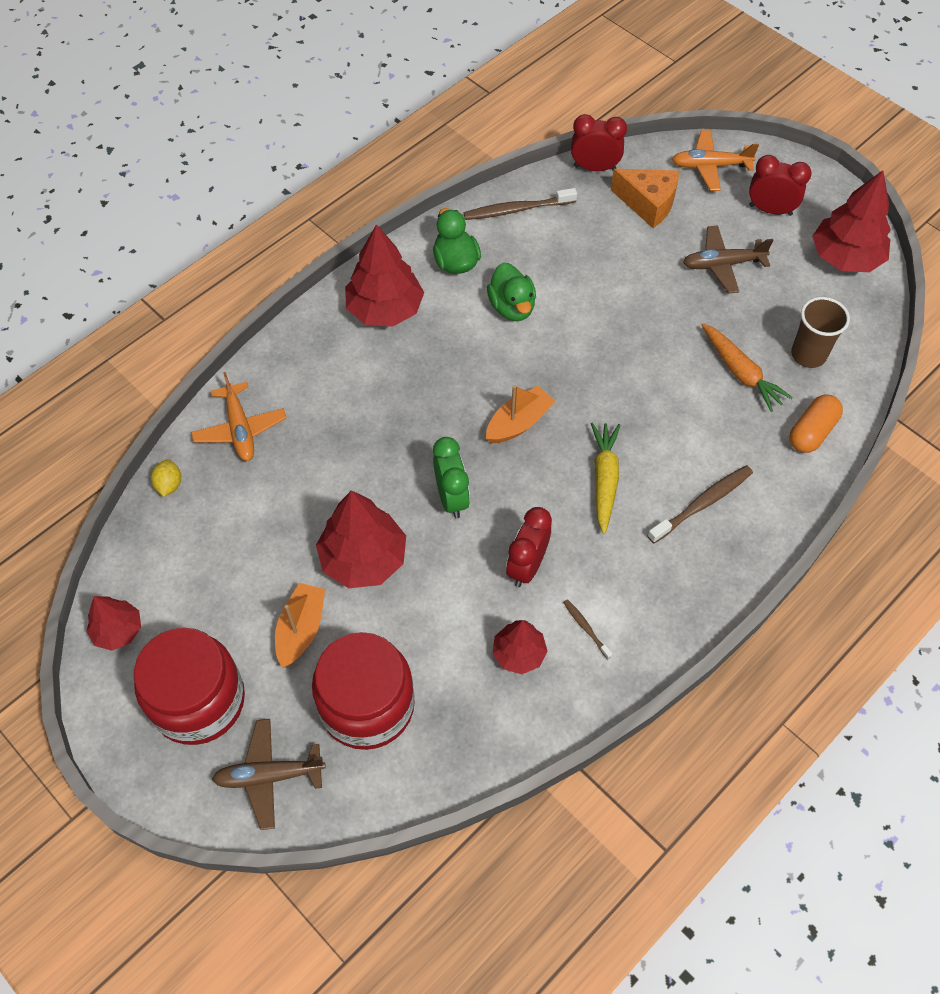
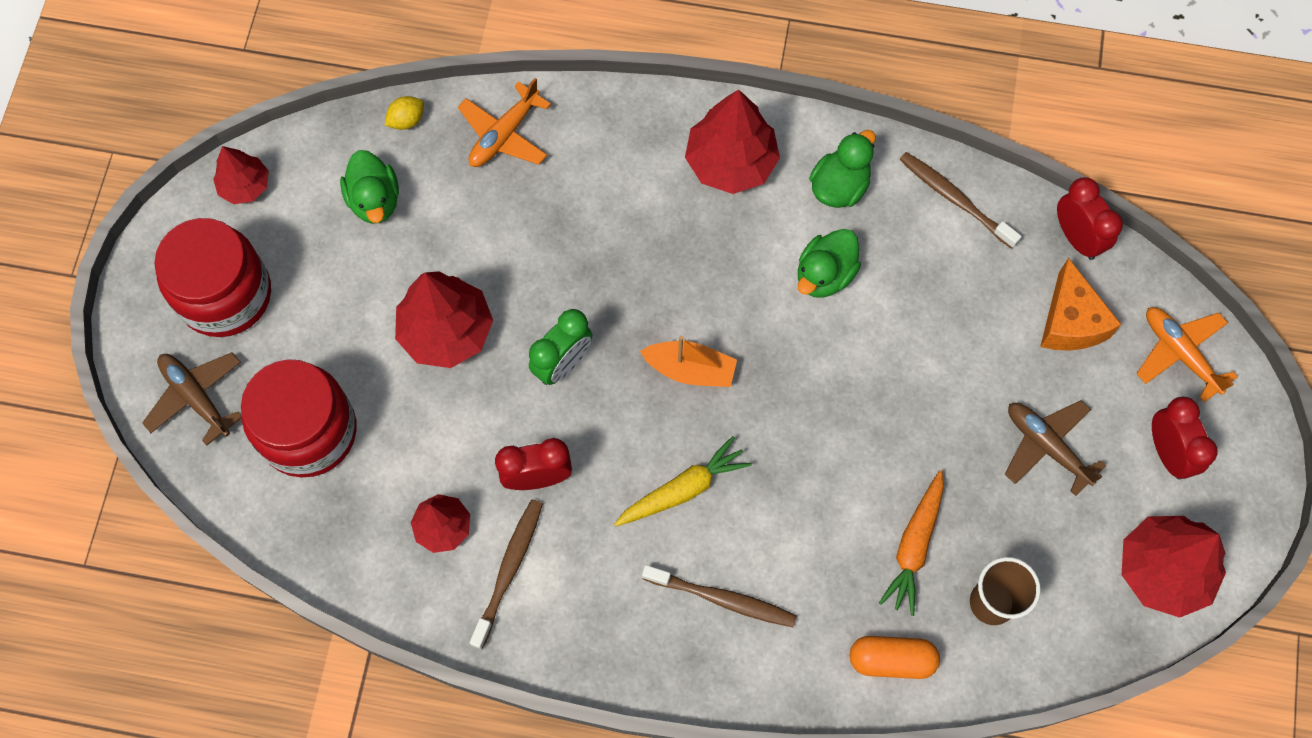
camera: 55 degrees right, 10 degrees up
orange boat [275,583,325,668] -> none
brown toothbrush [563,599,612,659] -> brown toothbrush [470,499,543,649], size x1.91
none -> green duck [340,150,399,224]

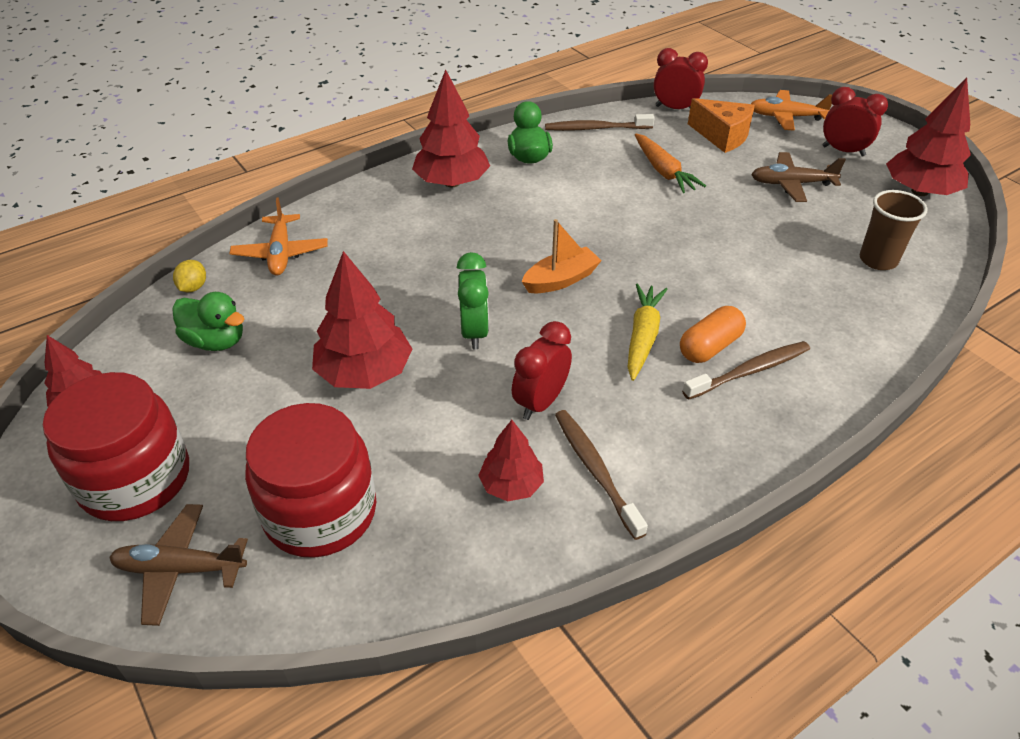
camera: 45 degrees left, 25 degrees down
green duck [798,229,861,298] -> none
orange capsule [850,636,940,679] -> orange capsule moved to [680,306,746,363]
orange carrot [879,470,944,616] -> orange carrot moved to [635,134,706,193]

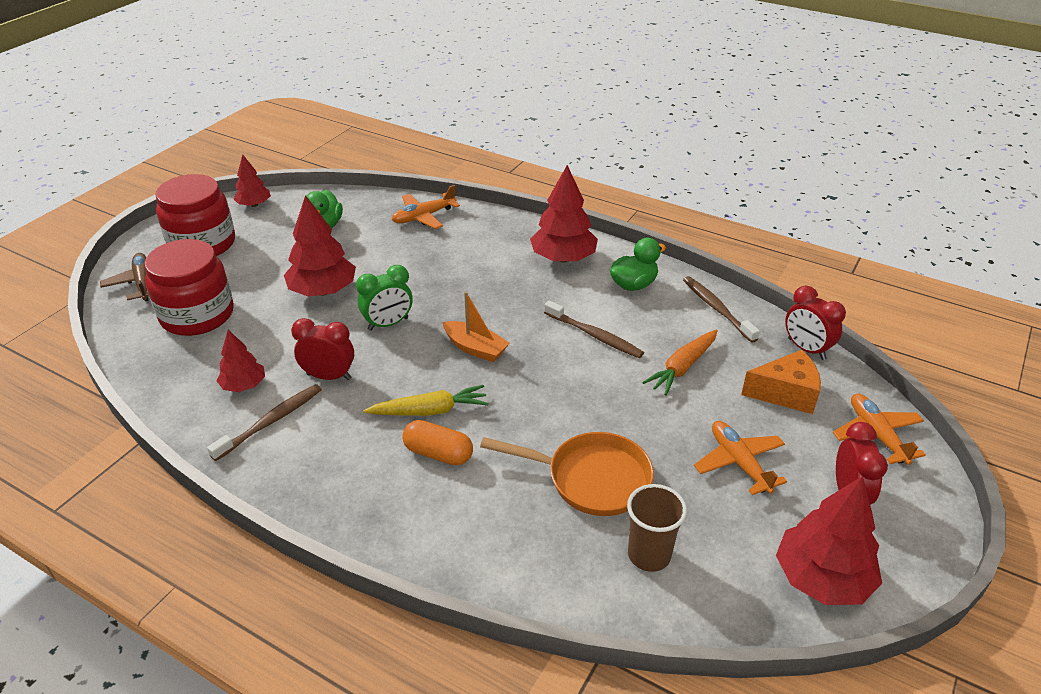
camera: 65 degrees right, 5 degrees down
yellow lemon [173,260,206,292] -> none
red clock [654,48,708,109] -> red clock turned 150 degrees clockwise [785,286,846,360]
brown toothbrush [682,341,810,400] -> brown toothbrush moved to [544,300,644,358]
orange cheese [688,98,755,153] -> orange cheese turned 105 degrees counterclockwise [741,350,821,414]
brown plane [751,152,846,202] -> orange plane [694,421,787,495]
none -> orange pan [480,432,654,516]

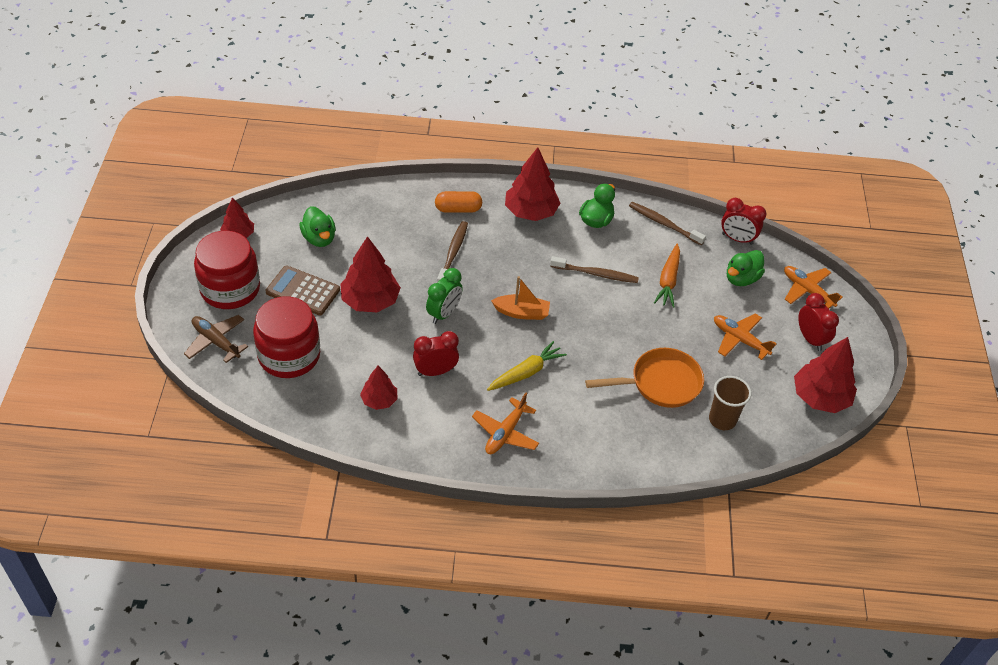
camera: 30 degrees left, 10 degrees up
brown toothbrush [207,384,322,461] -> brown toothbrush moved to [437,221,468,282]
orange plane [392,185,460,229] -> orange plane moved to [472,393,539,454]
orange capsule [403,420,473,465] -> orange capsule moved to [435,191,482,213]
orange cheese [741,350,821,414] -> green duck [727,250,765,286]
none -> brown calculator [266,266,340,315]

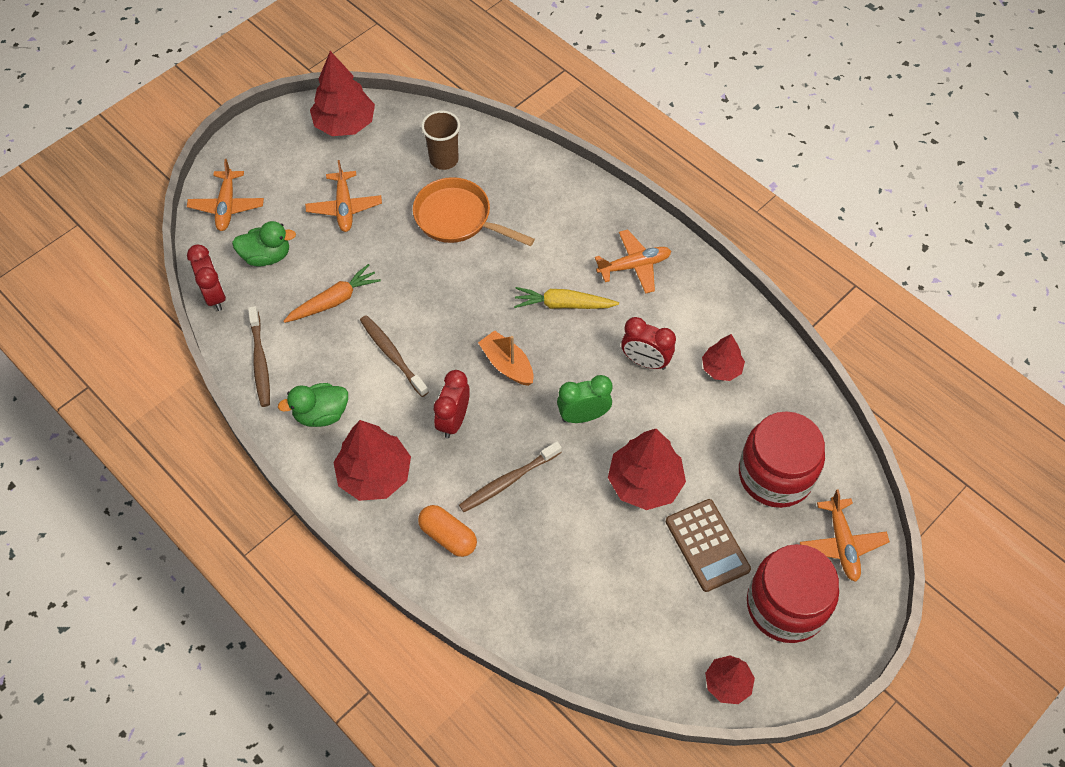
camera: 135 degrees left, 10 degrees up
brown plane [184,315,248,363] -> orange plane [800,489,890,582]
green duck [300,206,336,247] -> none
red clock [798,293,839,351] -> red clock moved to [434,370,470,438]

